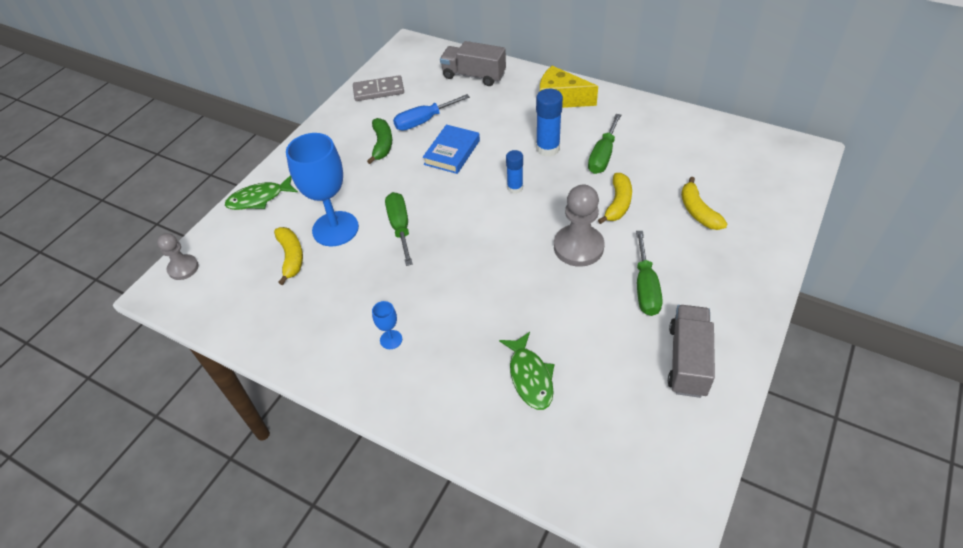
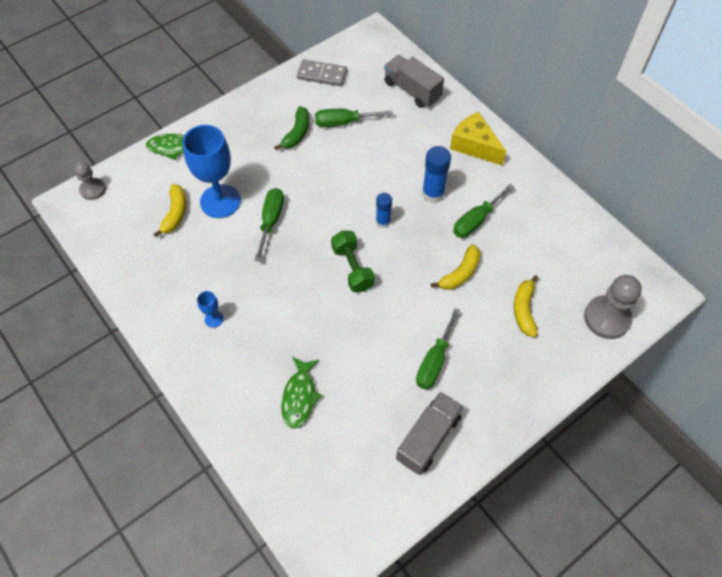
camera: 20 degrees right, 10 degrees up
blue screwdriver [393,94,470,131] -> green screwdriver [315,109,393,127]
blue book [423,125,480,174] -> none
grey pawn [554,184,604,267] -> grey pawn moved to [584,275,642,339]
none -> green dumbbell [331,231,375,292]

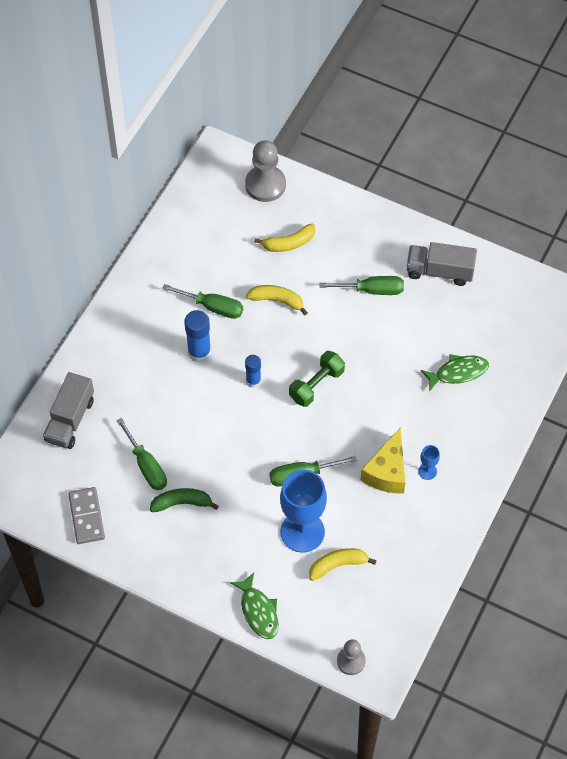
camera: 115 degrees left, 0 degrees up
yellow cheese [450,112,506,166] -> yellow cheese moved to [361,427,405,494]

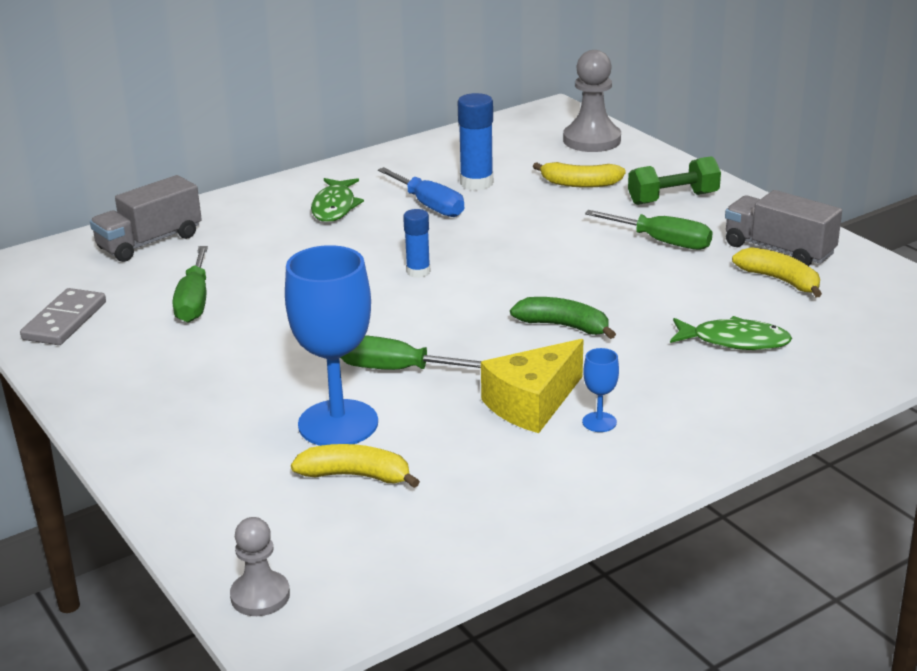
camera: 30 degrees right, 30 degrees down
green banana [150,488,219,512] -> green banana moved to [510,297,616,339]
green screwdriver [162,284,243,319] -> blue screwdriver [378,167,464,217]
blue glue stick [184,310,211,363] -> blue glue stick moved to [458,93,493,190]
green fish [230,572,278,639] -> green fish moved to [311,178,364,222]
yellow banana [246,285,308,315] -> yellow banana moved to [732,247,822,297]
green dumbbell [289,351,345,407] -> green dumbbell moved to [628,156,721,205]

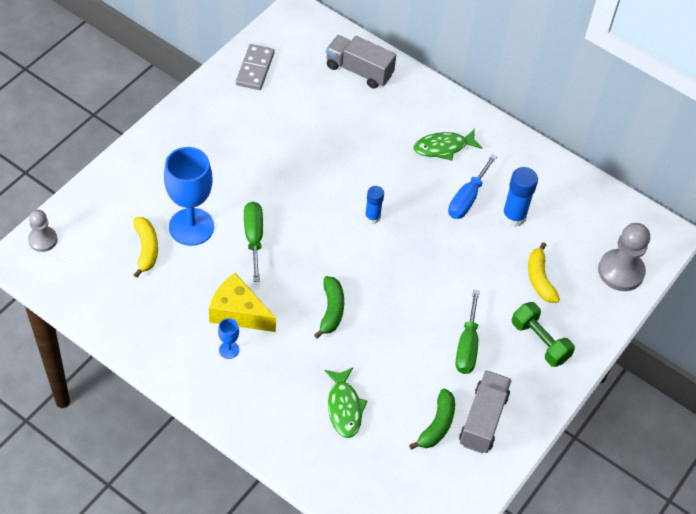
camera: 65 degrees right, 25 degrees up
grey domino [20,288,106,345] -> grey domino turned 75 degrees counterclockwise [236,44,274,90]
green screwdriver [173,246,208,322] -> none
yellow banana [732,247,822,297] -> green banana [409,389,455,450]

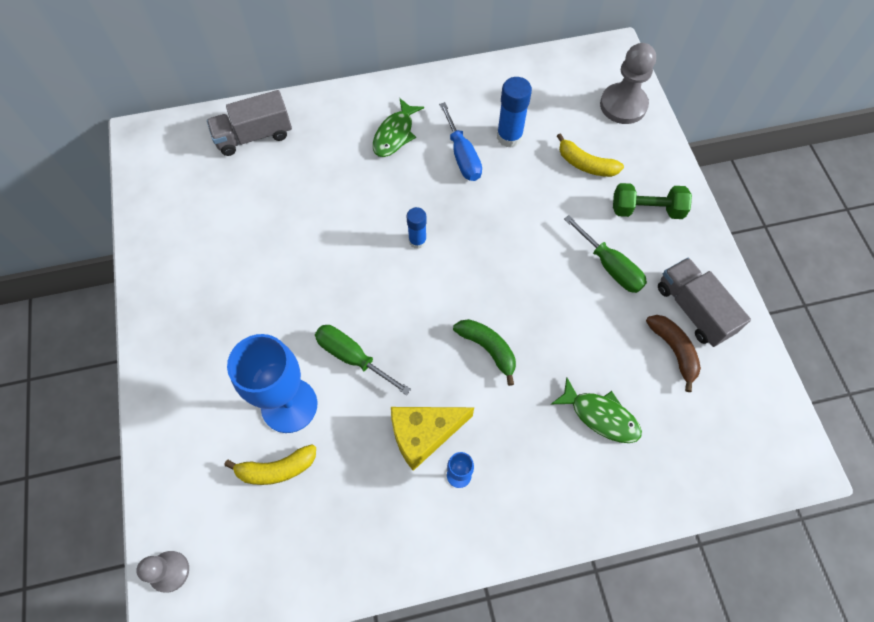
camera: 45 degrees left, 10 degrees up
yellow banana [133,217,158,278] -> yellow banana turned 135 degrees clockwise [224,444,316,485]
grey domino [236,44,274,90] -> none
green banana [409,389,455,450] -> brown banana [646,315,701,392]

